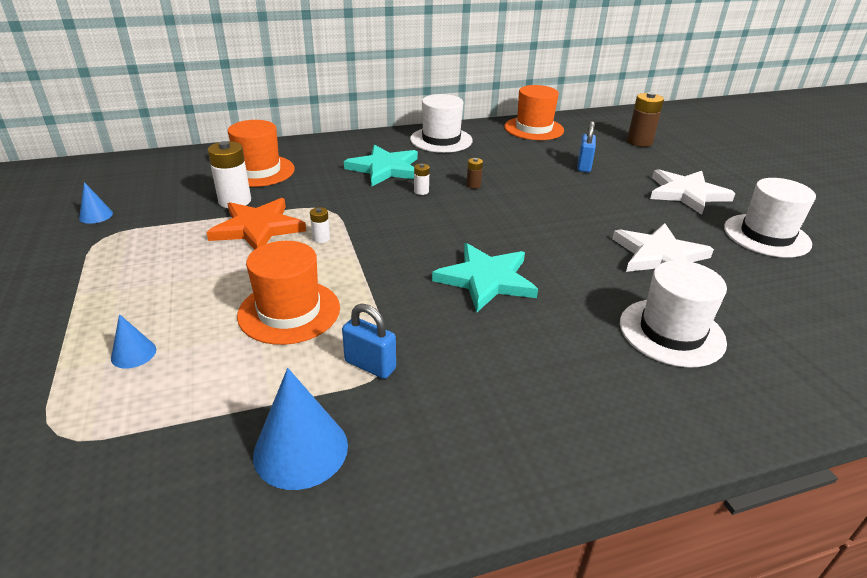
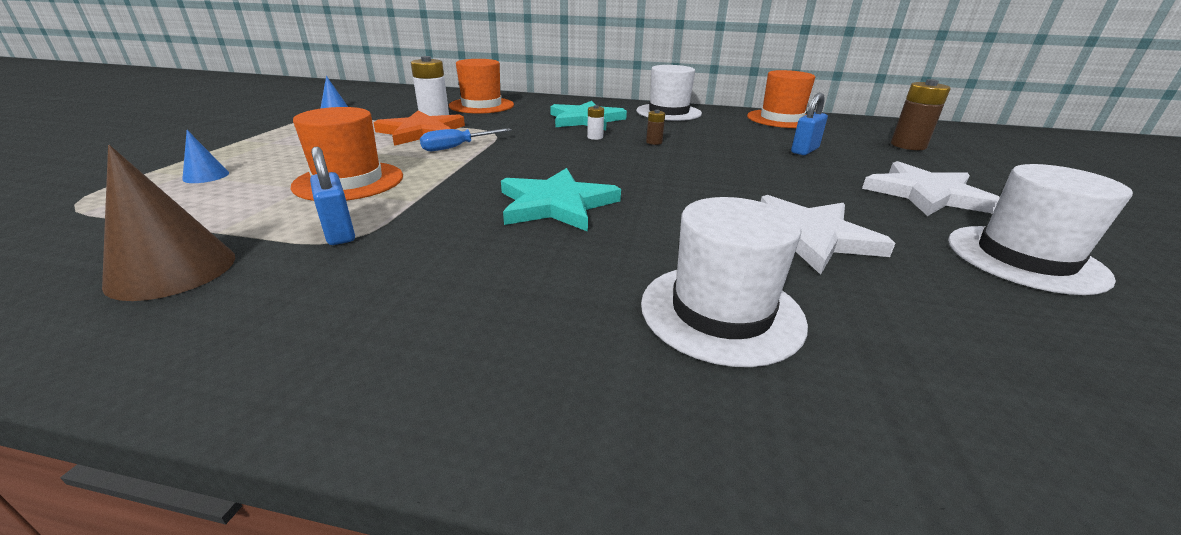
camera: 30 degrees right, 5 degrees down
blue cone [253,368,348,490] -> brown cone [102,145,235,301]
white battery [310,207,330,243] -> blue screwdriver [420,128,511,151]

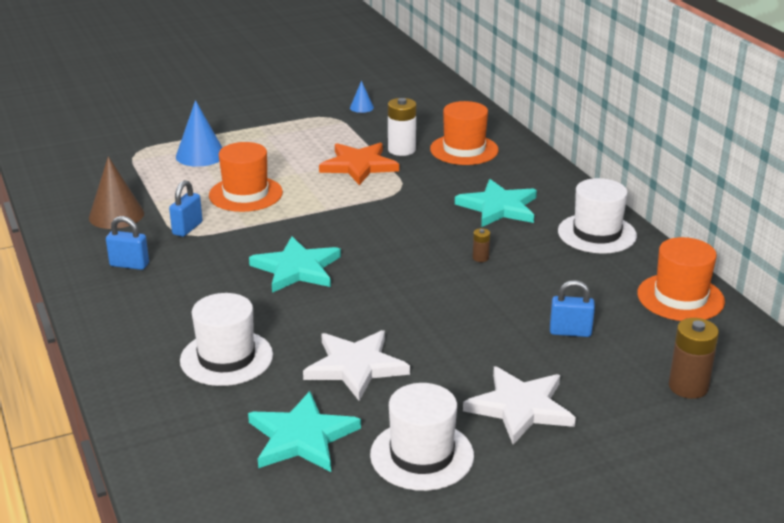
camera: 55 degrees right, 0 degrees up
blue cone [182,130,229,183] -> blue cone [176,100,222,167], size x1.89
blue screwdriver [420,128,511,151] -> none
white battery [587,105,604,140] -> none
none -> blue padlock [106,216,149,270]
none -> turquoise star [248,391,361,472]

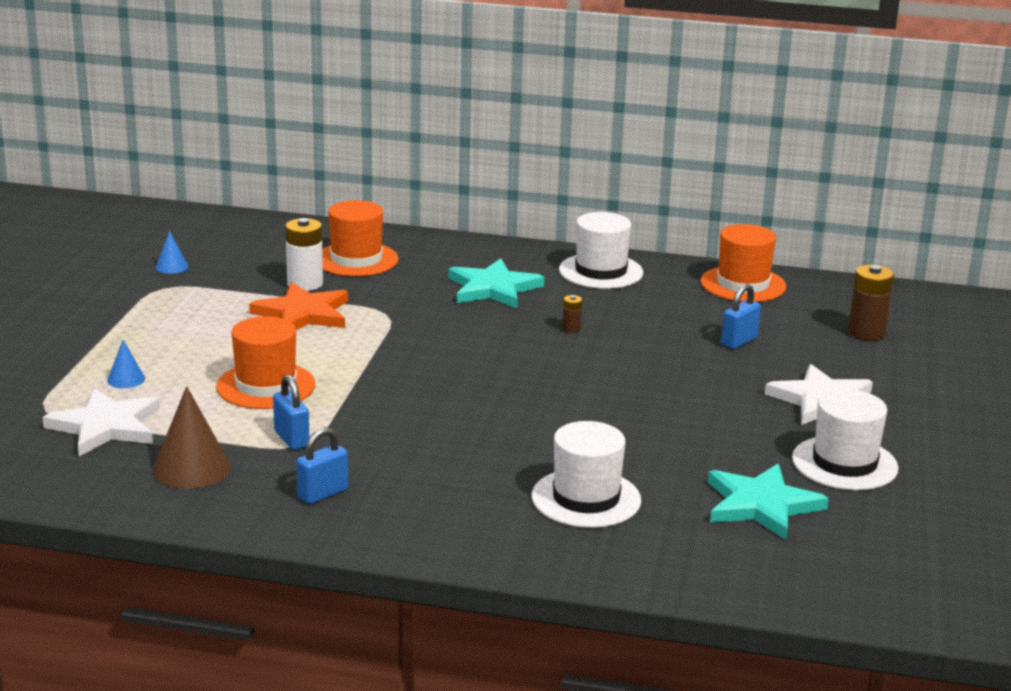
camera: 55 degrees left, 5 degrees down
blue cone [176,100,222,167] -> blue cone [107,340,145,388], size x0.53
turquoise star [249,236,341,293] -> none
white star [303,330,410,401] -> white star moved to [43,388,160,456]

